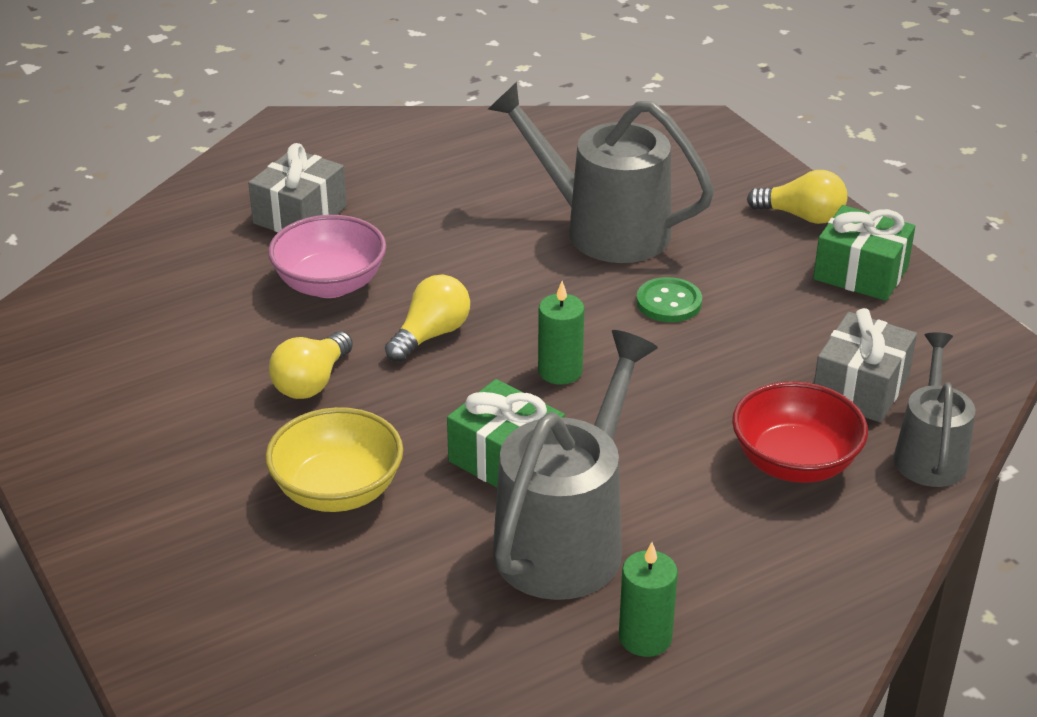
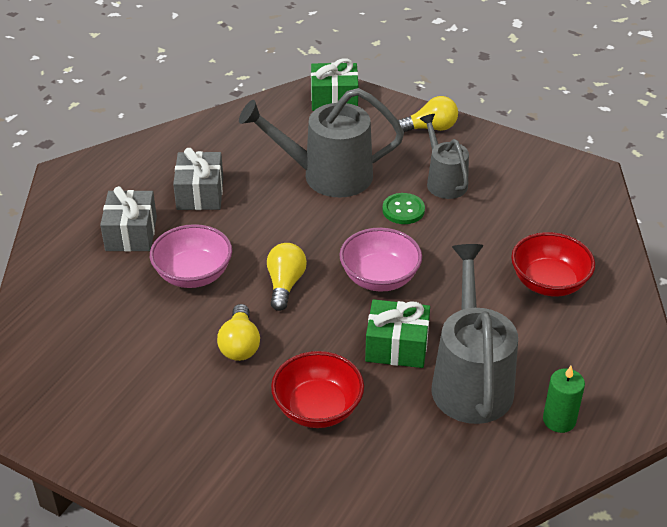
camera: 30 degrees left, 5 degrees up
yellow bowl [265,407,403,512] -> red bowl [271,351,364,428]
green candle [538,281,585,385] -> pink bowl [339,228,422,292]
green gift [813,205,915,301] -> green gift moved to [311,58,358,111]
grey gift [814,308,917,422] -> grey gift moved to [173,148,223,210]
grey watering can [894,332,975,487] -> grey watering can moved to [420,114,469,199]

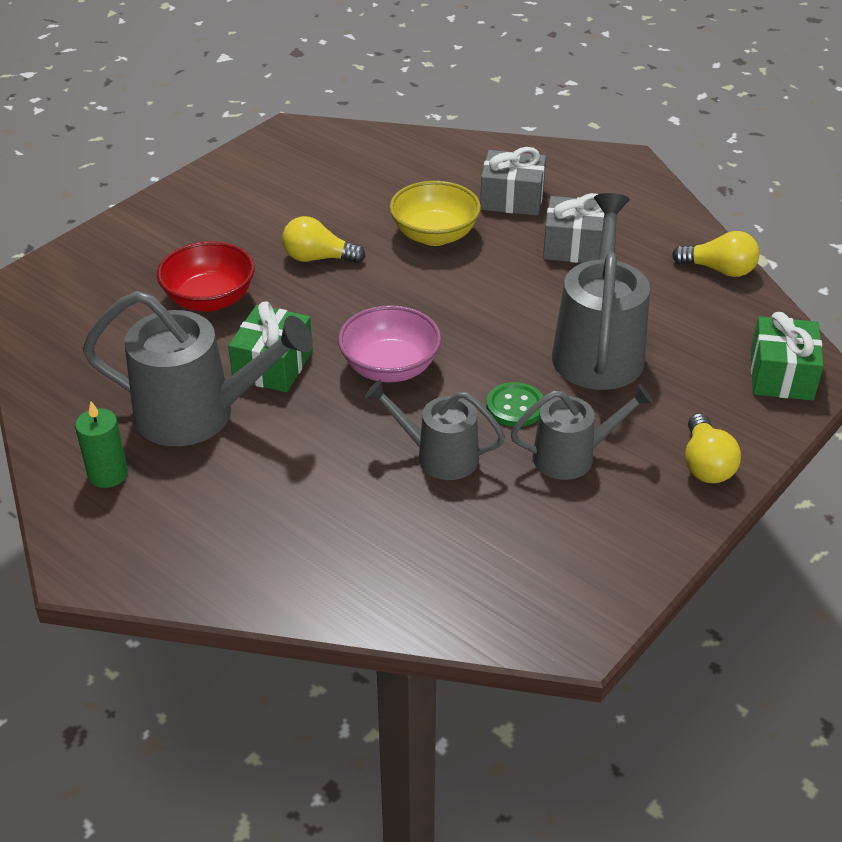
camera: 100 degrees right, 0 degrees up
pink bowl [150,224,232,288] -> yellow bowl [389,181,481,246]
yellow light bulb [267,243,307,311] -> yellow light bulb moved to [672,231,759,277]
red bowl [511,232,595,297] -> none
none -> grey watering can [365,380,505,480]

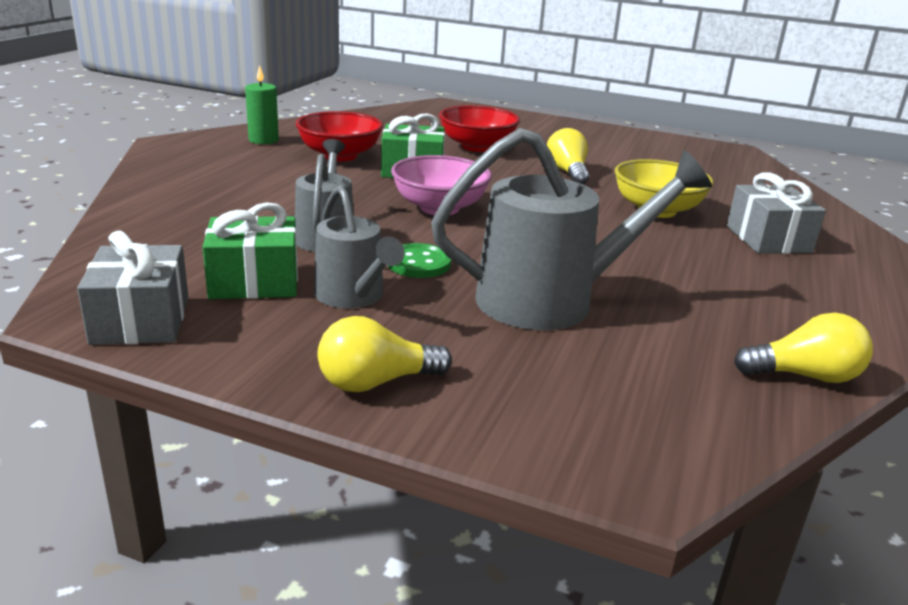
camera: 70 degrees right, 15 degrees down
grey watering can [82,291,313,446] -> red bowl [296,111,383,161]
grey gift [543,193,604,263] -> grey gift moved to [77,231,188,345]
yellow light bulb [672,231,759,277] -> yellow light bulb turned 90 degrees counterclockwise [734,313,873,383]
green gift [751,312,824,400] -> green gift moved to [203,202,298,299]

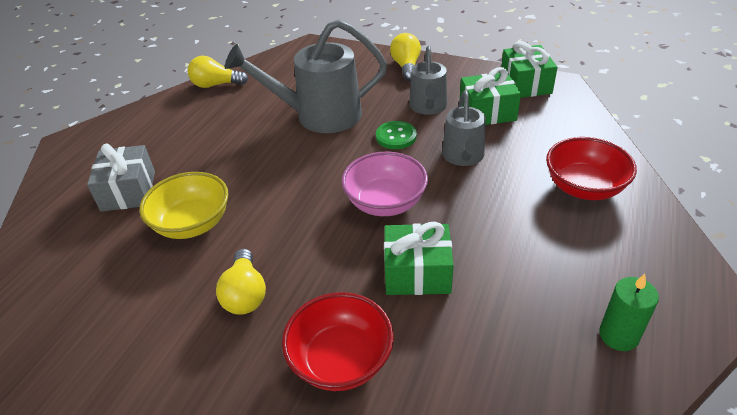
camera: 175 degrees left, 15 degrees up
grey gift [77,231,188,345] -> green gift [501,41,558,98]
red bowl [296,111,383,161] -> red bowl moved to [546,137,637,200]
grey watering can [314,185,405,309] -> grey watering can turned 150 degrees counterclockwise [409,46,447,115]
yellow light bulb [317,316,452,392] -> yellow light bulb turned 75 degrees counterclockwise [390,33,421,81]

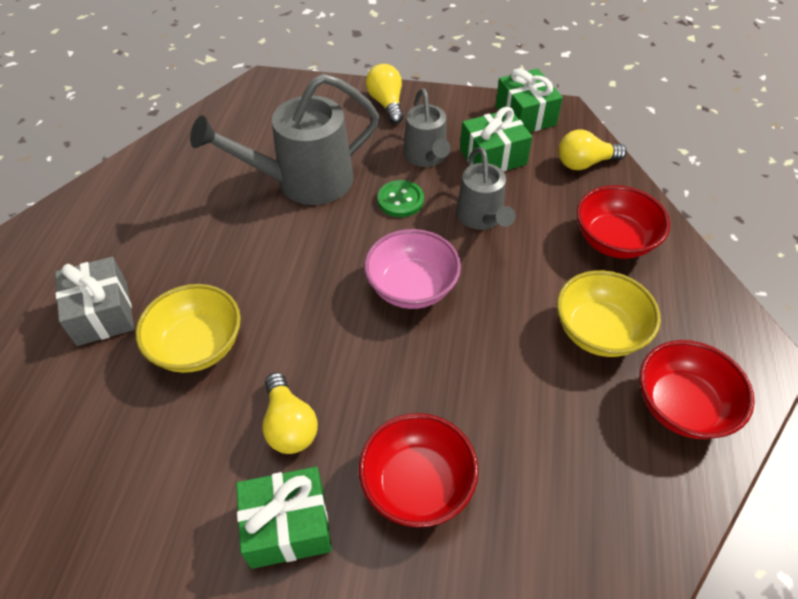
camera: 15 degrees left, 10 degrees up
yellow light bulb [188,56,248,88] -> yellow light bulb moved to [558,130,627,170]
green gift [384,222,454,295] -> green gift moved to [236,467,332,569]
green candle [599,274,659,351] -> red bowl [639,340,755,439]
none -> yellow bowl [557,270,661,357]

